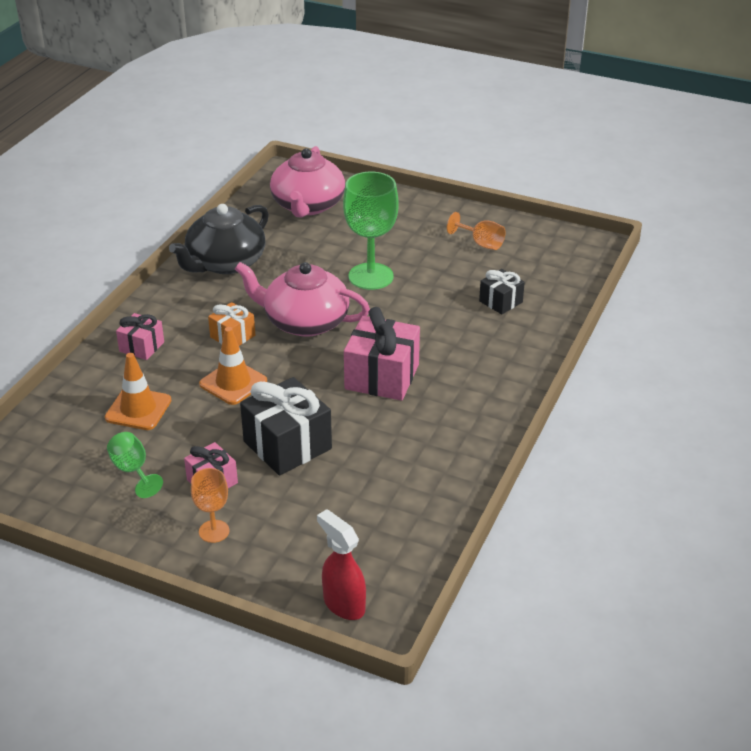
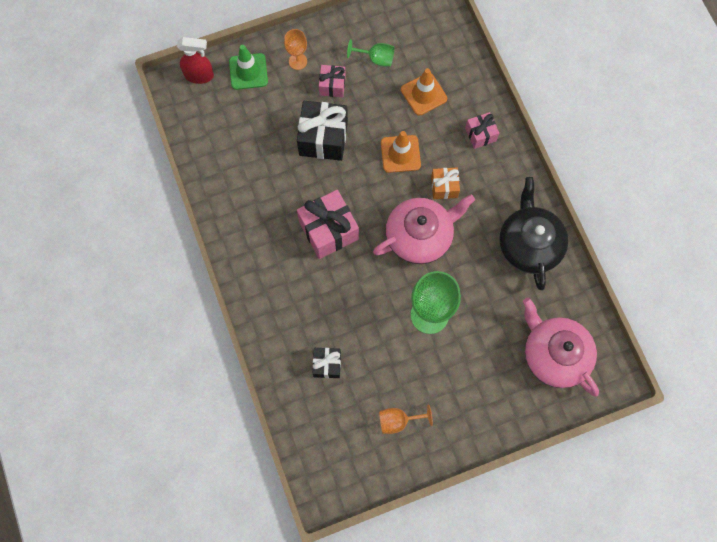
camera: 135 degrees right, 35 degrees up
none -> green traffic cone [229,45,268,90]

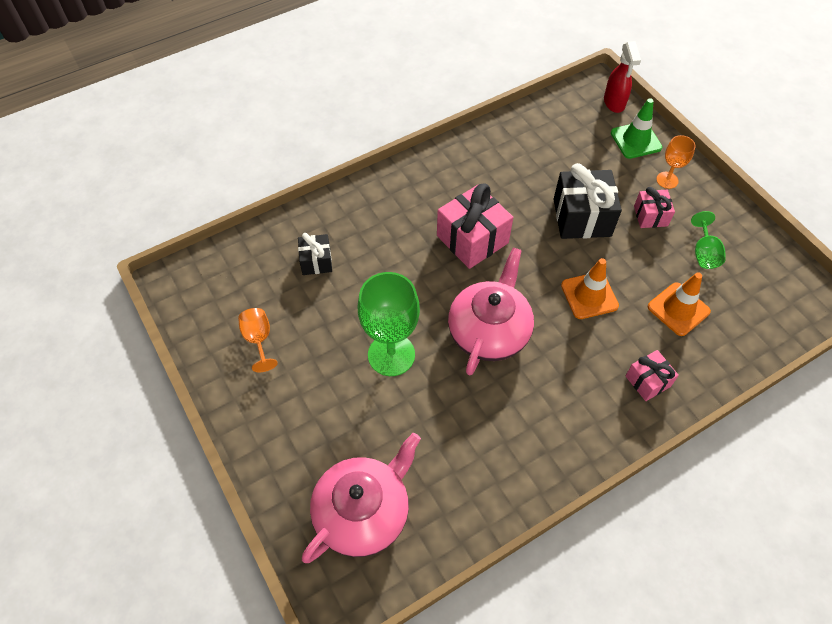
camera: 80 degrees right, 15 degrees down
pink teapot [373,194,475,264] -> pink teapot turned 120 degrees counterclockwise [448,247,534,375]
orange gift [431,167,460,199] -> none
black teapot [499,177,568,290] -> none

